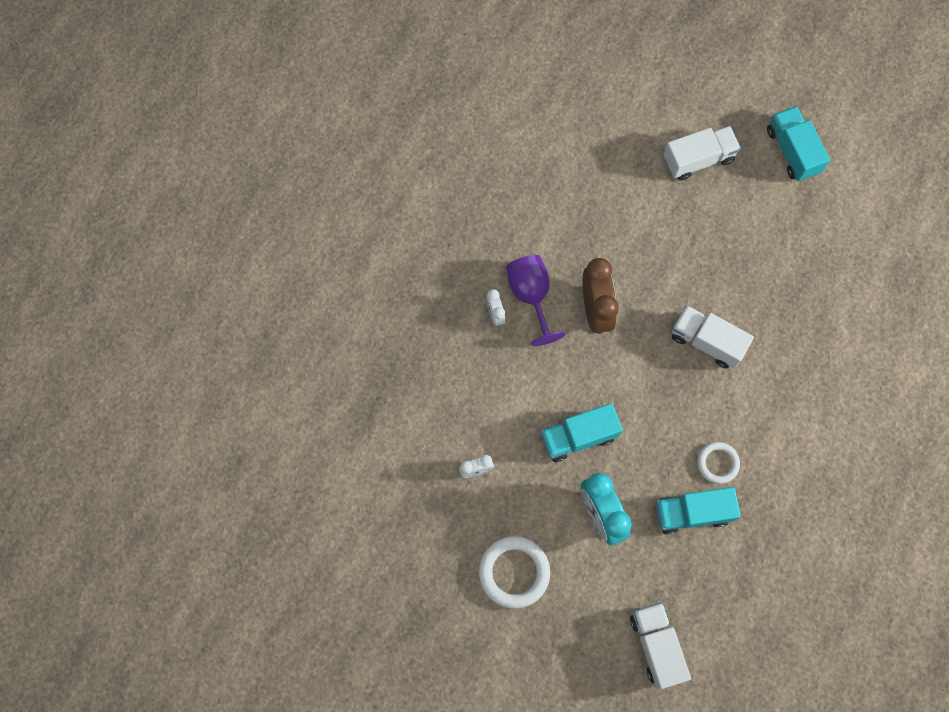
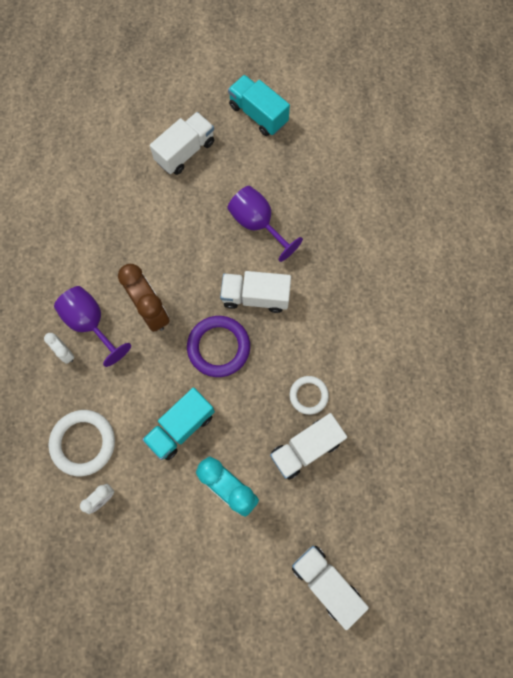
camera: 25 degrees left, 0 degrees up
white ring [479,536,550,609] -> white ring moved to [48,410,115,476]
turquoise truck [656,487,741,535] -> white truck [270,413,347,479]
none -> purple ring [187,316,250,377]
none -> purple goblet [227,186,303,262]

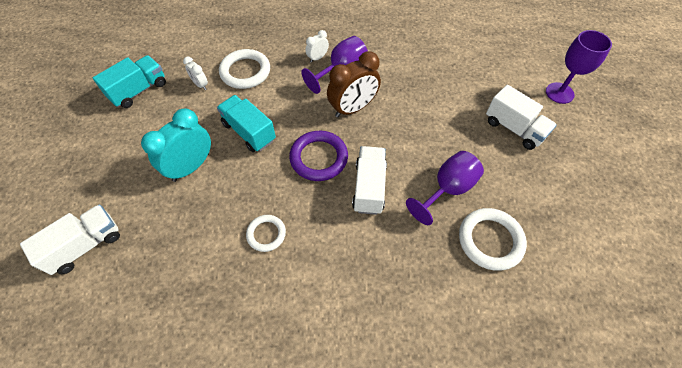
camera: 90 degrees right, 15 degrees down
turquoise truck [228,75,290,136] -> turquoise truck moved to [93,55,166,108]
white truck [270,413,347,479] -> none
none -> white ring [459,208,527,271]
none -> purple goblet [546,30,612,104]

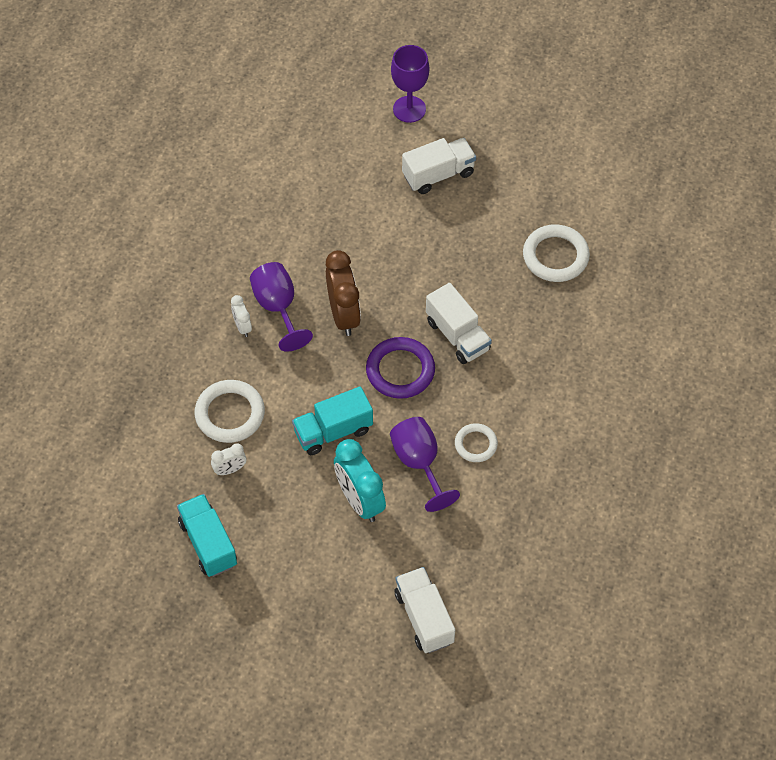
camera: 70 degrees left, 0 degrees up
white truck [352,146,387,215] -> white truck turned 150 degrees counterclockwise [426,283,492,364]
purple goblet [406,151,484,225] -> purple goblet moved to [390,417,460,512]

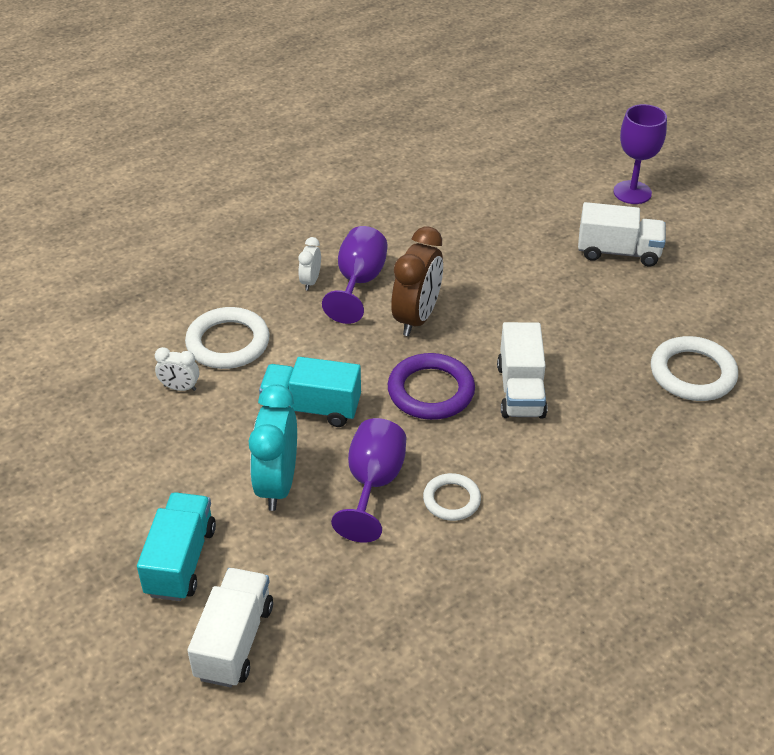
camera: 35 degrees right, 15 degrees down
turquoise truck [177,494,237,577] -> turquoise truck moved to [137,492,216,601]

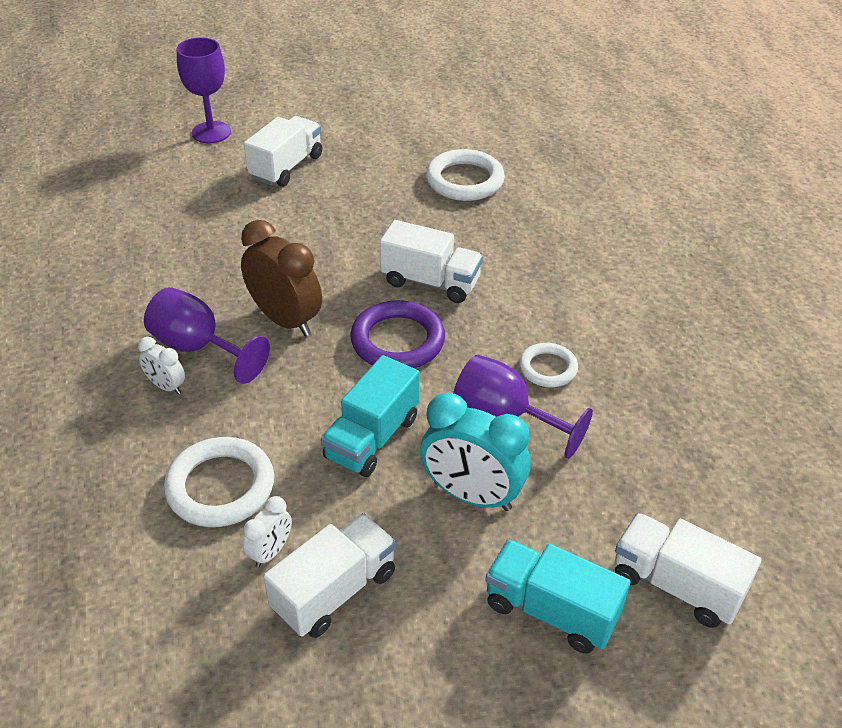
camera: 70 degrees left, 0 degrees up
none -> white truck [264,513,396,638]

